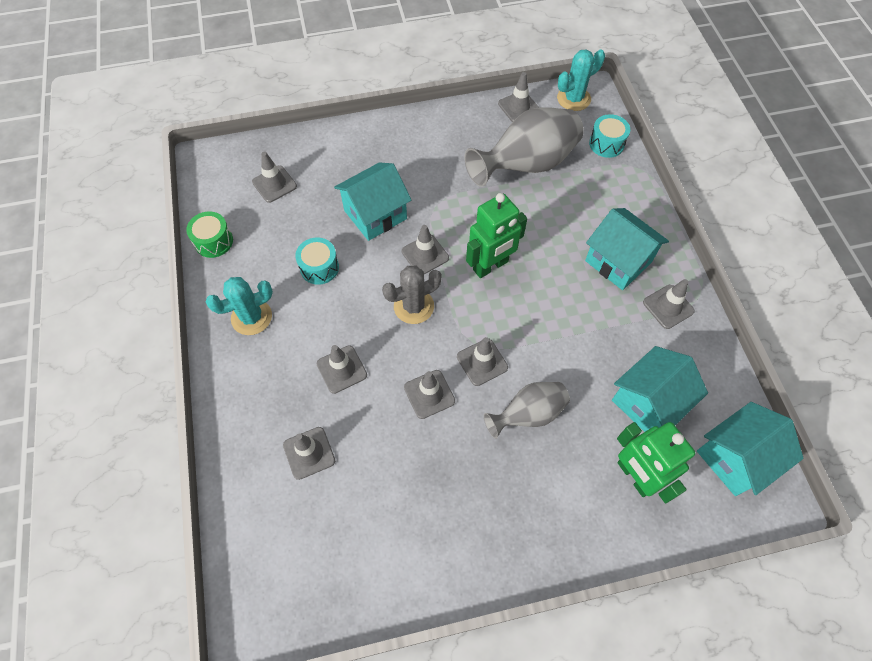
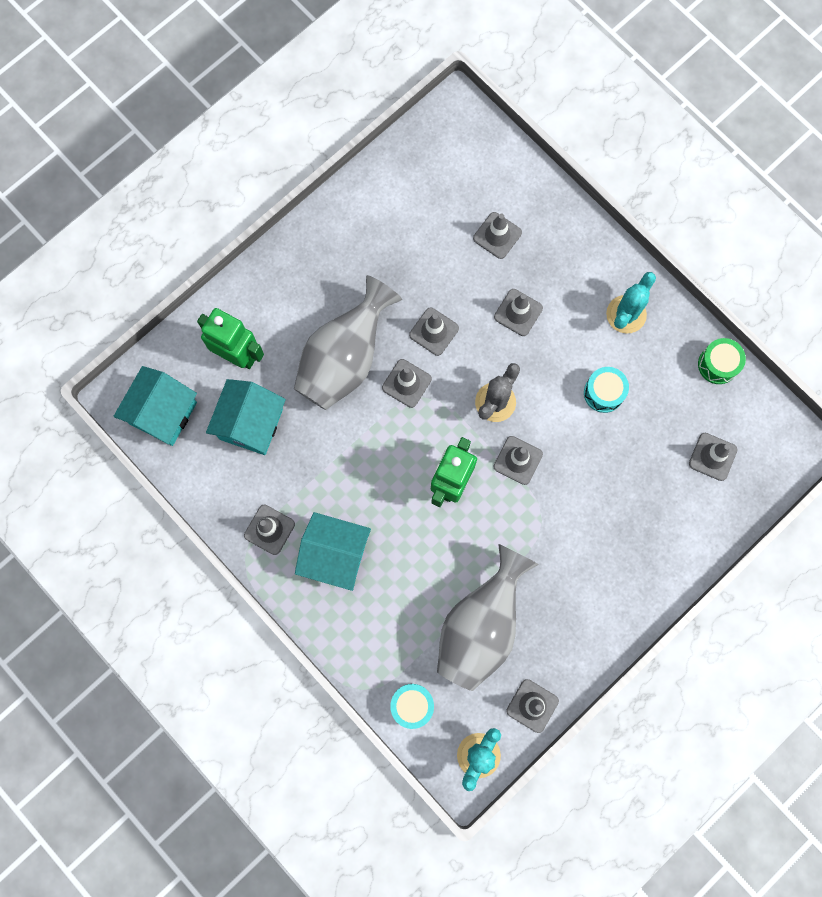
camera: 150 degrees right, 15 degrees up
turquoise house [334,162,411,241] -> none
grey vase [484,382,570,439] -> grey vase [294,275,402,410], size x1.71

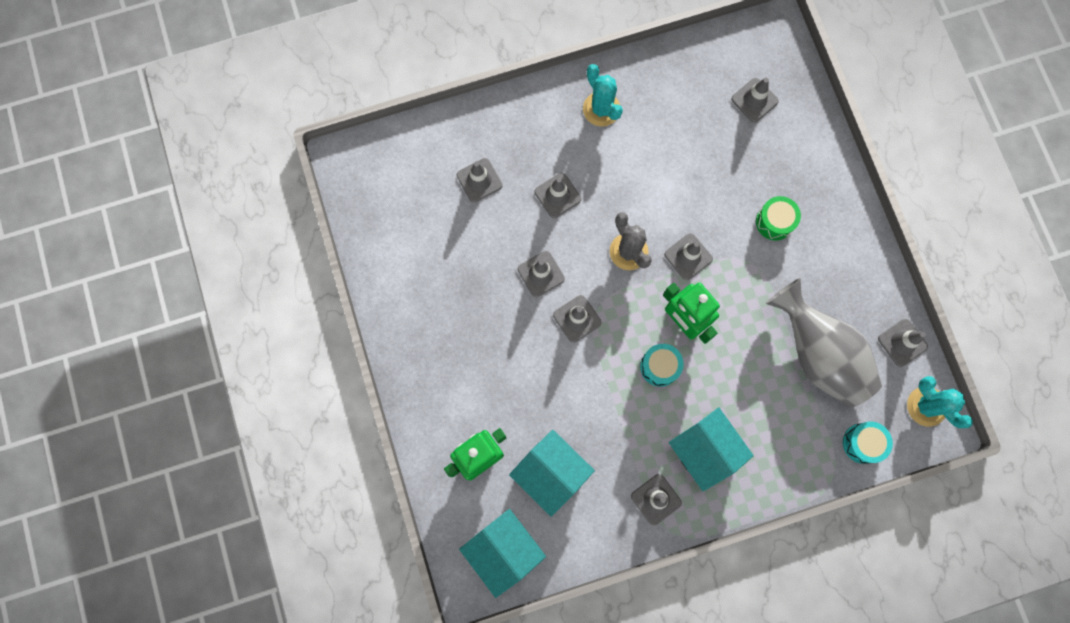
camera: 65 degrees left, 0 degrees up
grey vase [294,275,402,410] -> none
turquoise house [295,512,371,591] -> turquoise house turned 75 degrees counterclockwise [669,408,754,491]
turquoise drum [584,367,629,413] -> turquoise drum moved to [640,344,684,387]
green drum [698,338,746,384] -> green drum moved to [756,196,801,241]

